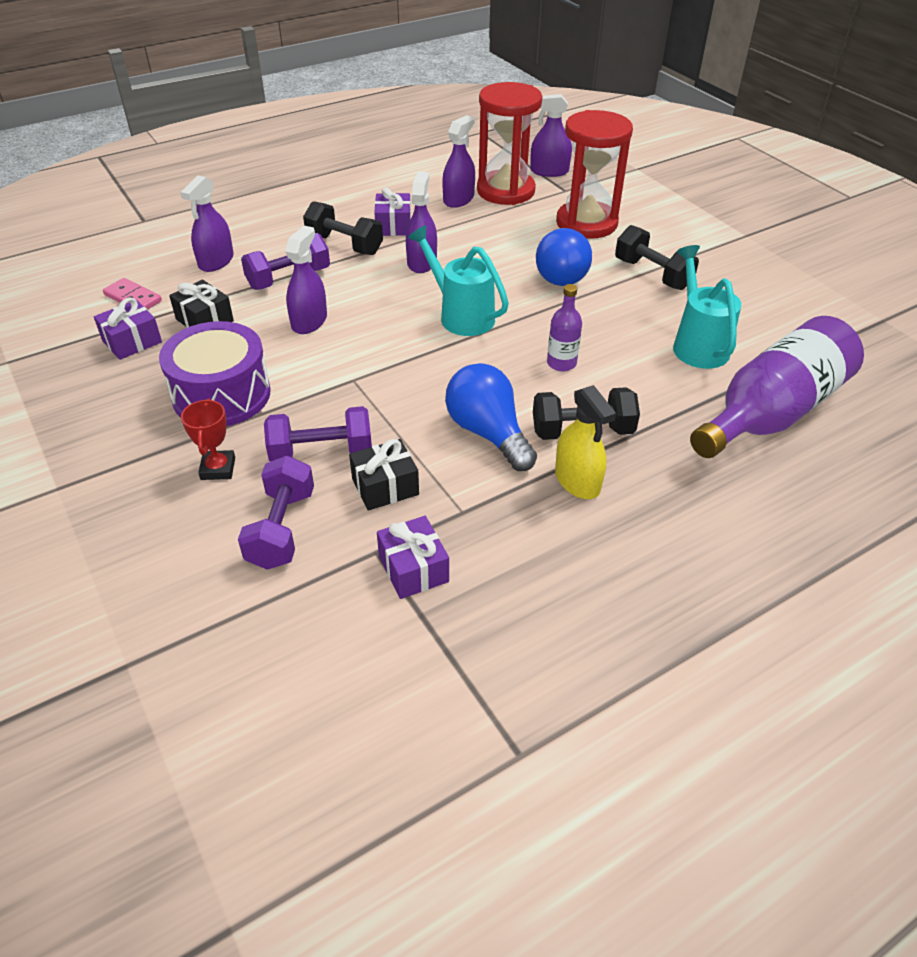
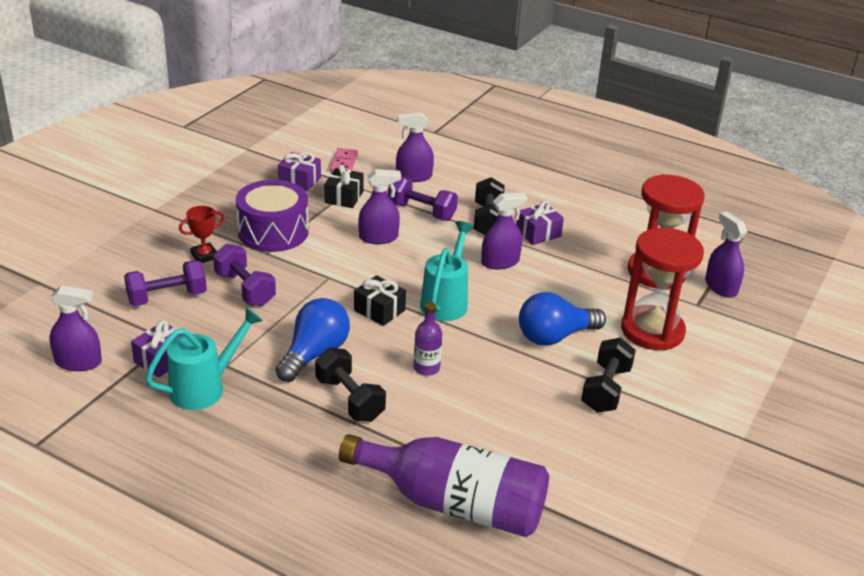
camera: 60 degrees right, 10 degrees down
black gift [349,439,419,511] -> black gift moved to [354,275,406,326]
purple spray bottle [442,115,475,208] -> purple spray bottle moved to [49,285,102,371]
yellow spray bottle [555,385,616,499] -> none
turquoise watering can [673,245,741,369] -> turquoise watering can moved to [145,308,263,410]

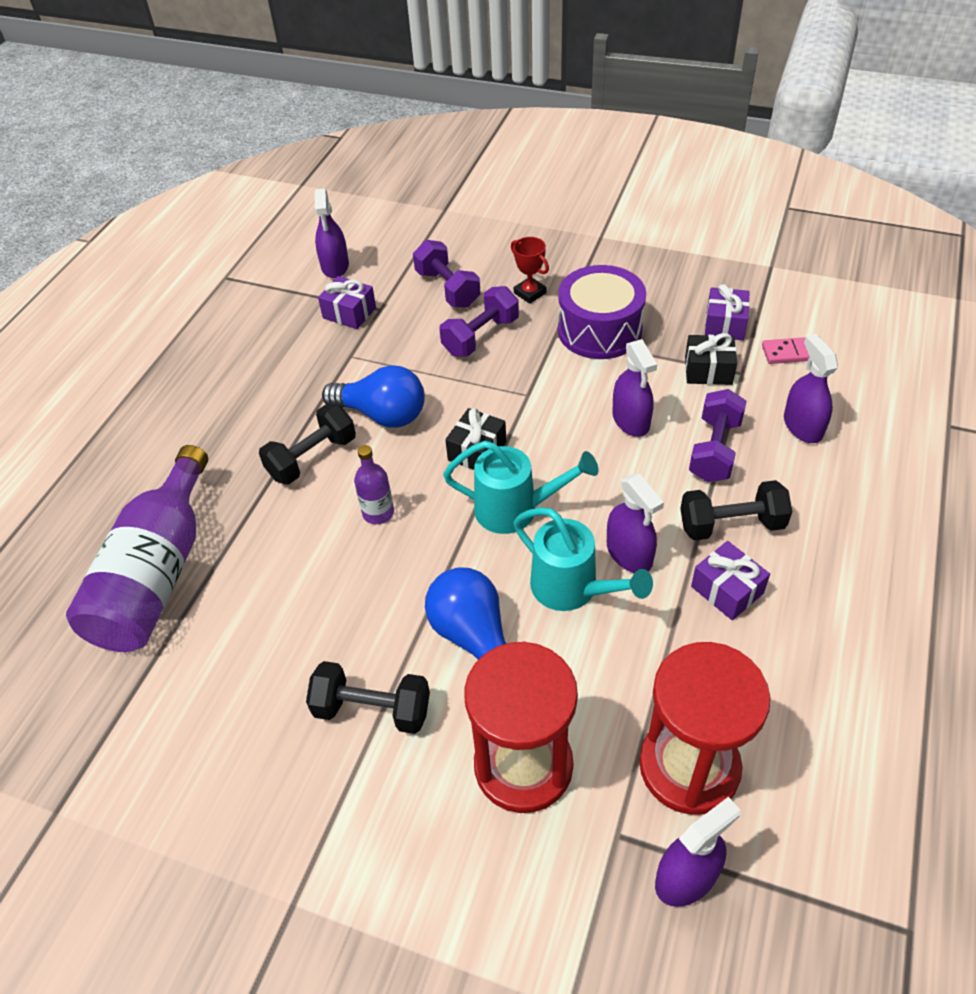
camera: 85 degrees right, 15 degrees up
turquoise watering can [145,308,263,410] -> turquoise watering can moved to [513,507,653,611]

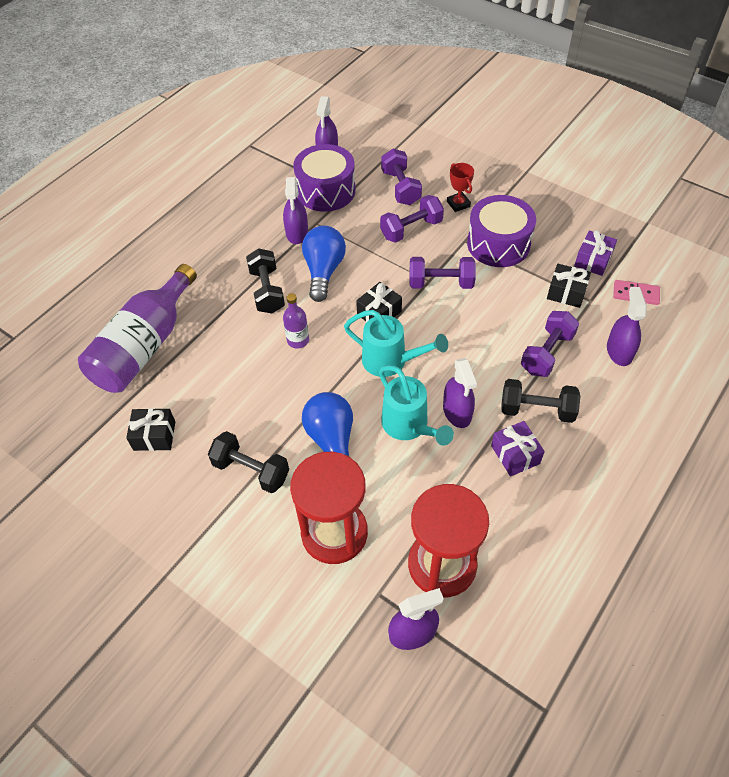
camera: 15 degrees right, 5 degrees up
black dumbbell [259,404,356,485] -> black dumbbell turned 75 degrees counterclockwise [246,248,285,313]
purple gift [318,276,376,329] -> purple drum [293,144,356,212]
blue light bulb [322,365,425,427] -> blue light bulb turned 120 degrees counterclockwise [302,226,346,302]
purple spray bottle [612,339,657,437] -> purple spray bottle moved to [283,177,308,244]
none -> black gift [126,408,175,451]
none -> purple dumbbell [409,257,476,289]

